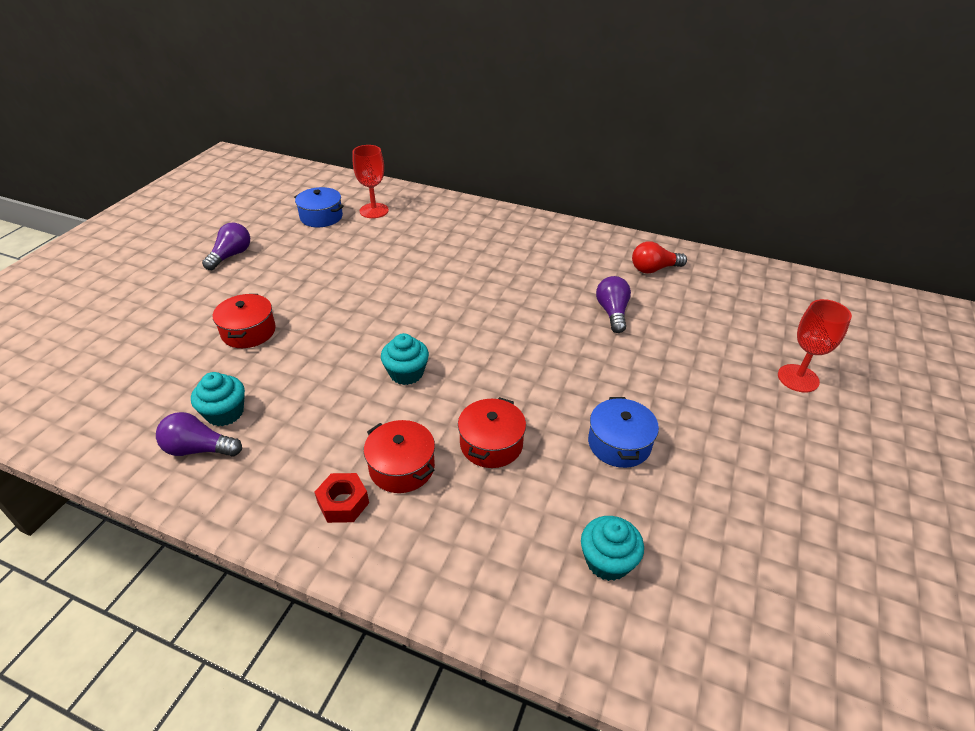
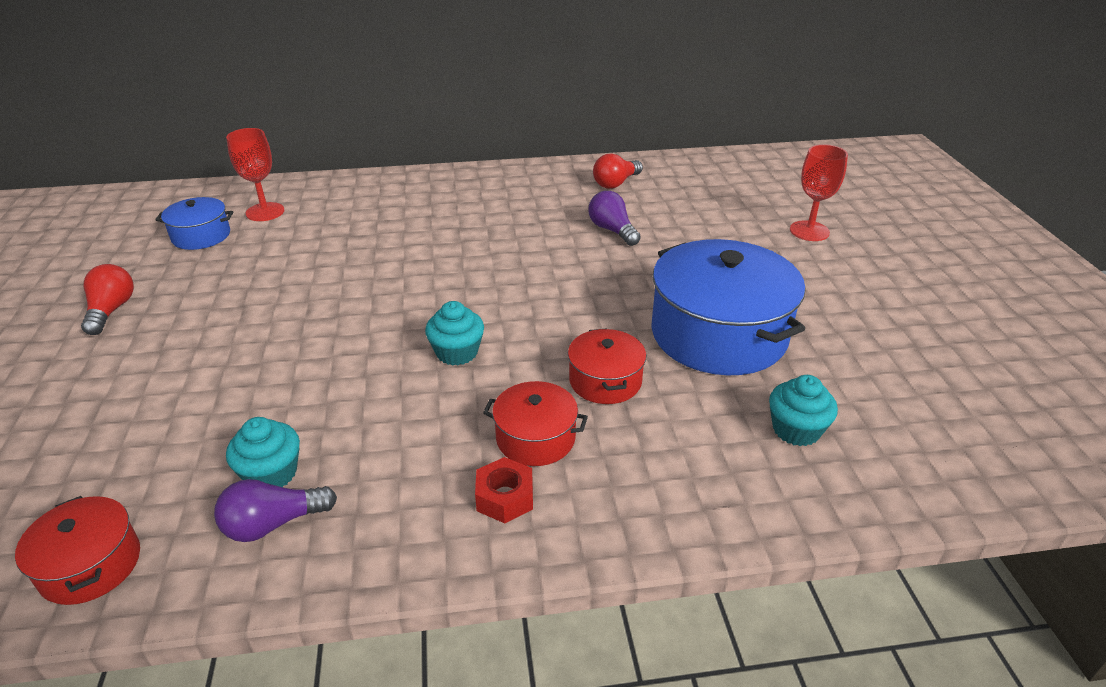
camera: 30 degrees left, 5 degrees down
purple light bulb [202,223,250,270] -> red light bulb [81,264,134,335]
red pot [213,294,276,348] -> red pot moved to [15,496,140,605]
blue pot [588,397,659,468] -> blue pot [651,239,805,375], size x2.01

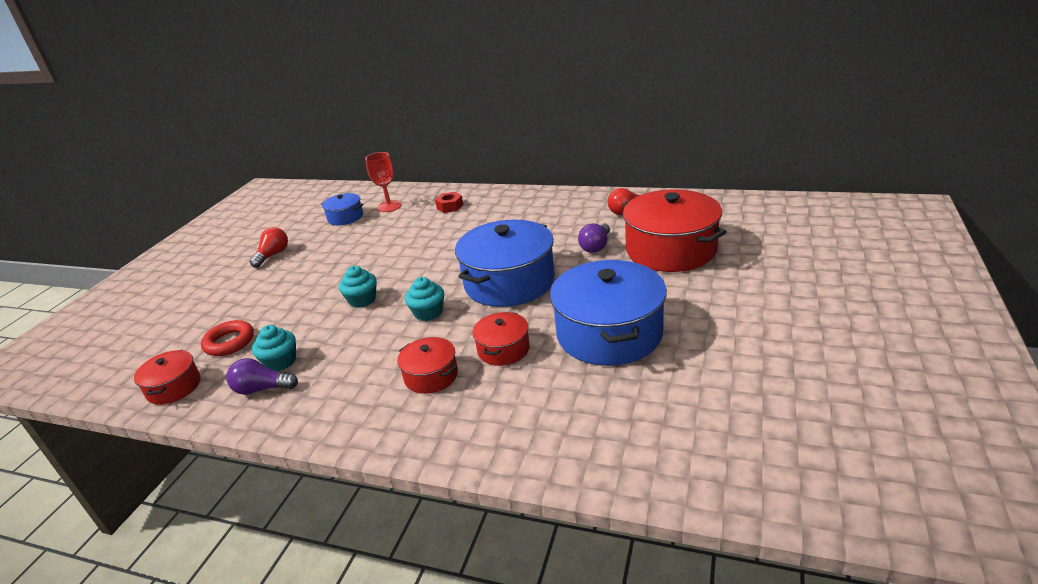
camera: 30 degrees right, 5 degrees down
red nut [475,457,533,523] -> red nut moved to [435,192,463,213]
purple light bulb [588,191,641,246] -> purple light bulb turned 150 degrees counterclockwise [578,223,610,253]
turquoise cupcake [769,375,838,446] -> turquoise cupcake moved to [339,266,377,308]
red goblet [790,144,848,241] -> none
none -> red ring [201,320,254,356]
none -> blue pot [455,220,555,307]
none -> red pot [623,189,727,272]

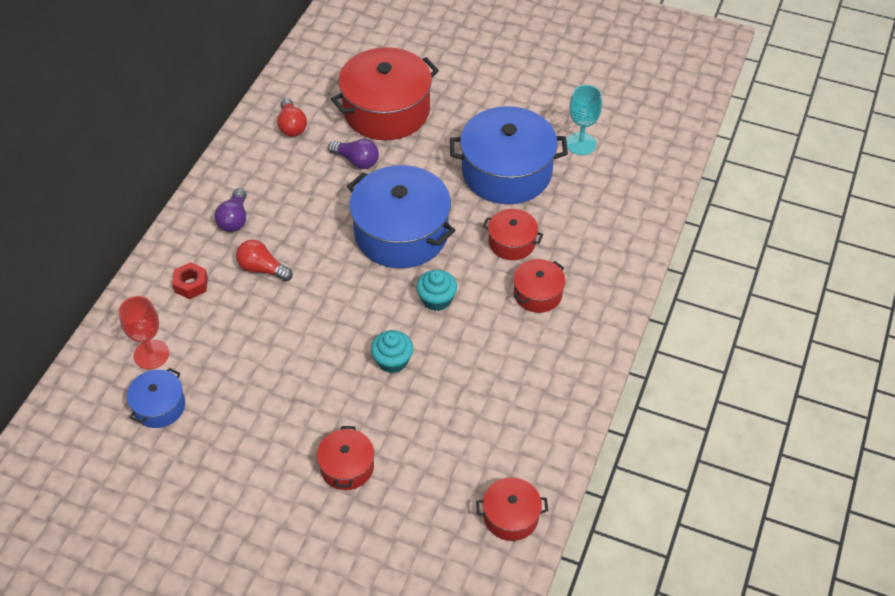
camera: 90 degrees left, 20 degrees up
red ring [201,320,254,356] -> none
purple light bulb [226,358,298,395] -> purple light bulb moved to [214,188,246,232]
red light bulb [250,227,288,268] -> red light bulb moved to [236,240,293,281]
turquoise cupcake [252,325,296,371] -> none
none -> red pot [317,426,374,490]
none -> turquoise goblet [566,85,602,155]

